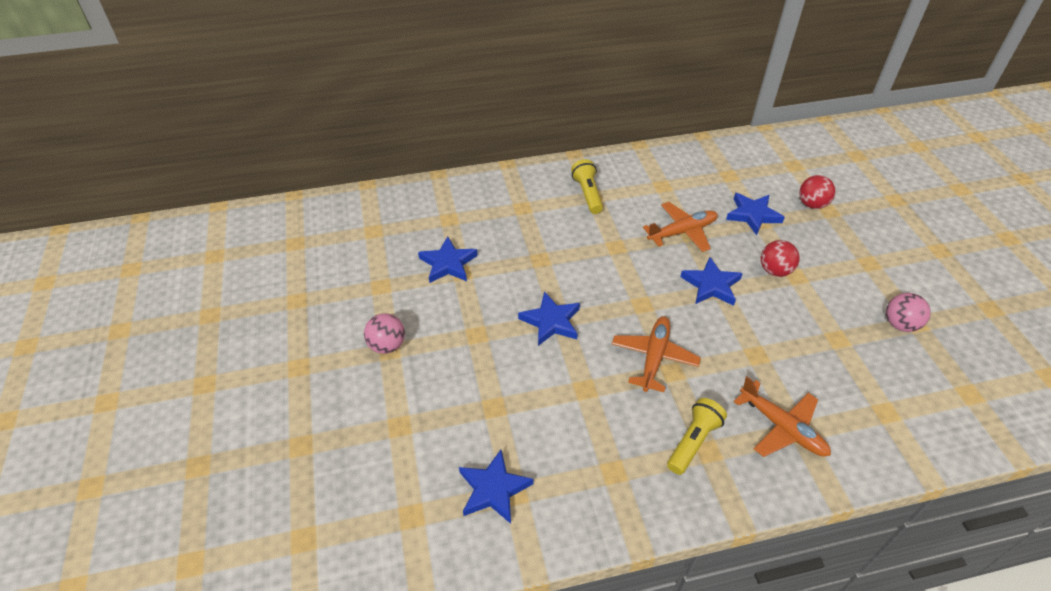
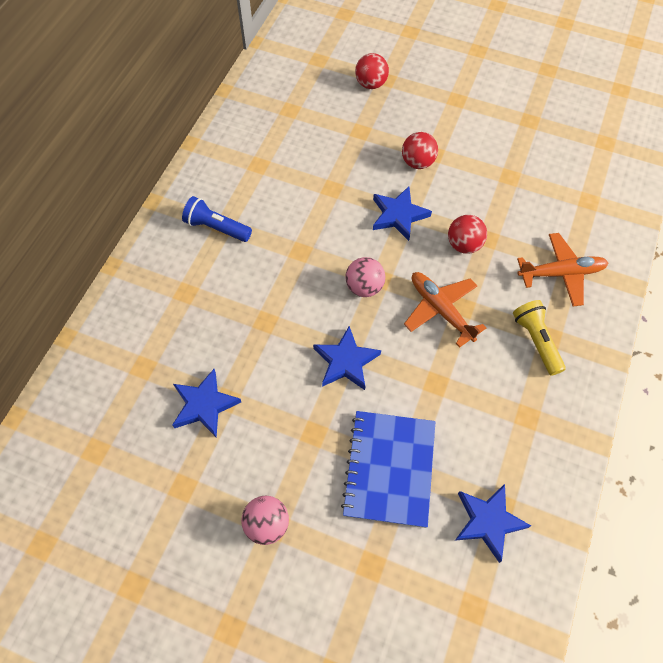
camera: 55 degrees left, 15 degrees up
yellow flashlight [571,159,603,214] -> blue flashlight [182,196,252,242]
orange plane [643,202,718,252] -> none
blue star [726,193,785,235] -> none
pink ball [886,293,931,332] -> pink ball moved to [345,257,385,297]
none -> blue notebook [341,411,435,528]
none -> red ball [448,215,487,254]

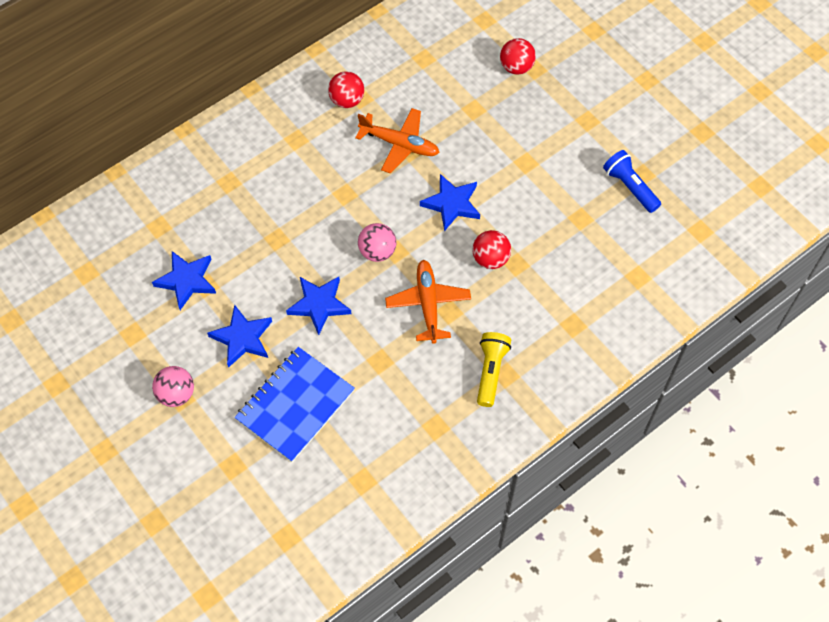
camera: 30 degrees right, 0 degrees up
blue flashlight [182,196,252,242] -> blue flashlight moved to [603,150,661,213]
red ball [402,132,438,169] -> red ball moved to [328,71,364,108]
blue star [455,484,531,563] -> blue star moved to [207,305,272,368]
orange plane [517,233,608,307] -> orange plane moved to [355,108,440,173]

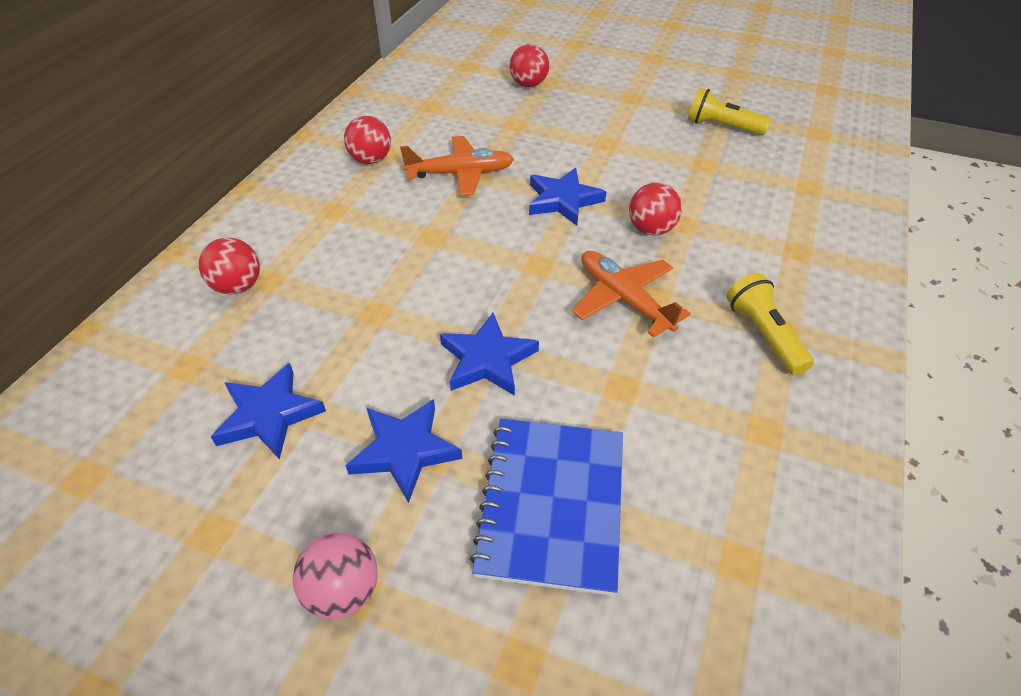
camera: 30 degrees left, 15 degrees down
pink ball [358,223,396,262] -> none
blue flashlight [603,150,661,213] -> yellow flashlight [688,88,771,135]
none -> red ball [199,238,260,294]

